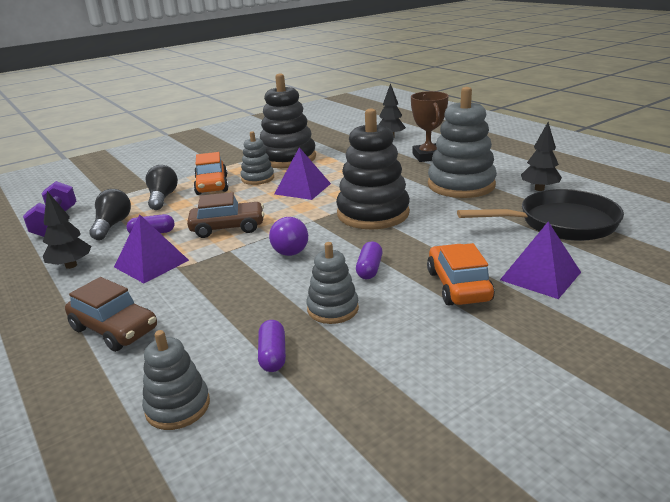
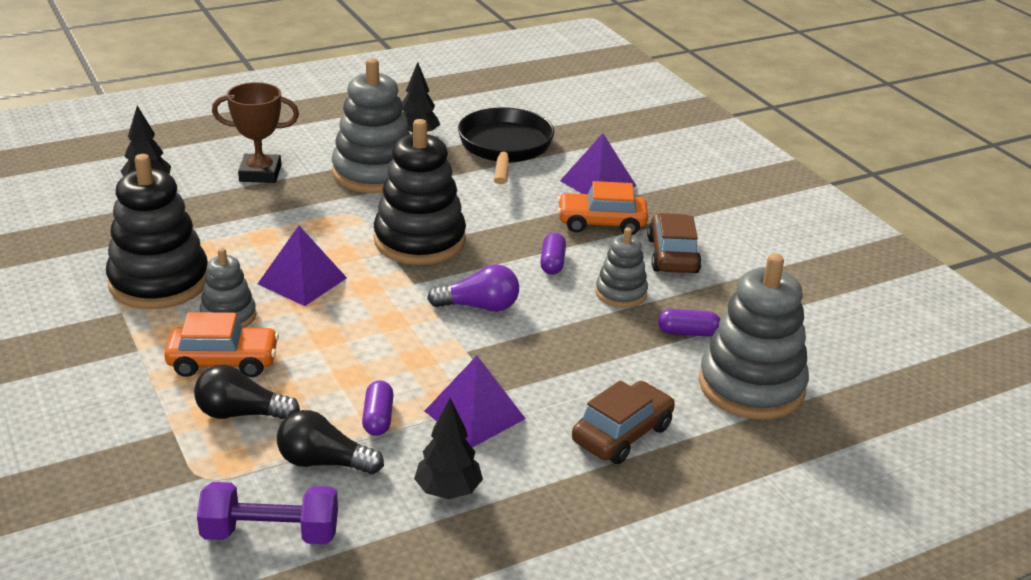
camera: 85 degrees left, 5 degrees up
grey stacking toy [142,330,210,430] -> grey stacking toy [699,254,809,420], size x1.86
brown car [187,192,264,238] -> brown car moved to [647,213,702,273]
purple capsule [356,241,383,279] -> purple capsule turned 75 degrees clockwise [540,233,566,274]

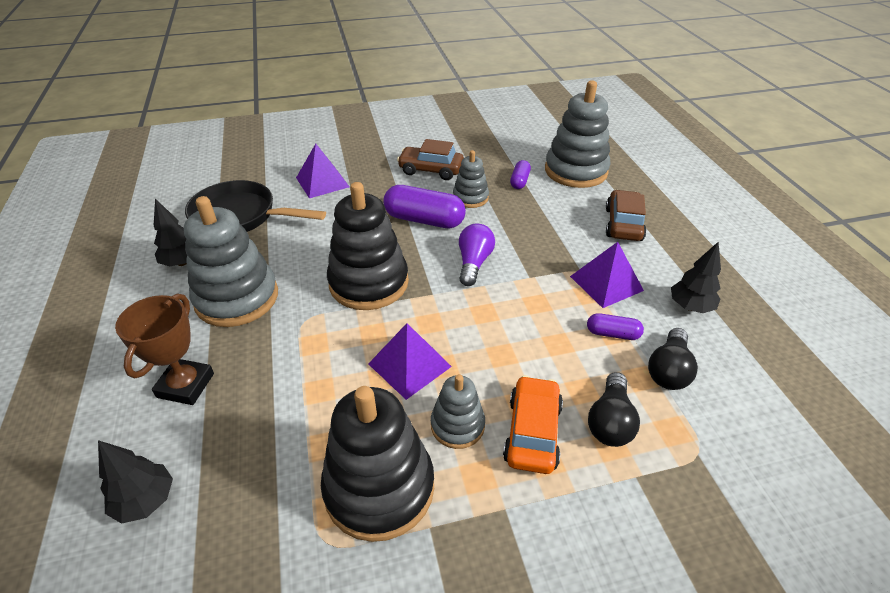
camera: 75 degrees left, 10 degrees up
purple dumbbell [197,482,338,544] -> none
purple capsule [540,233,566,274] -> purple capsule [383,185,466,228], size x1.91
orange car [557,181,648,235] -> none
brown car [572,380,675,464] -> brown car turned 45 degrees clockwise [606,190,647,241]

